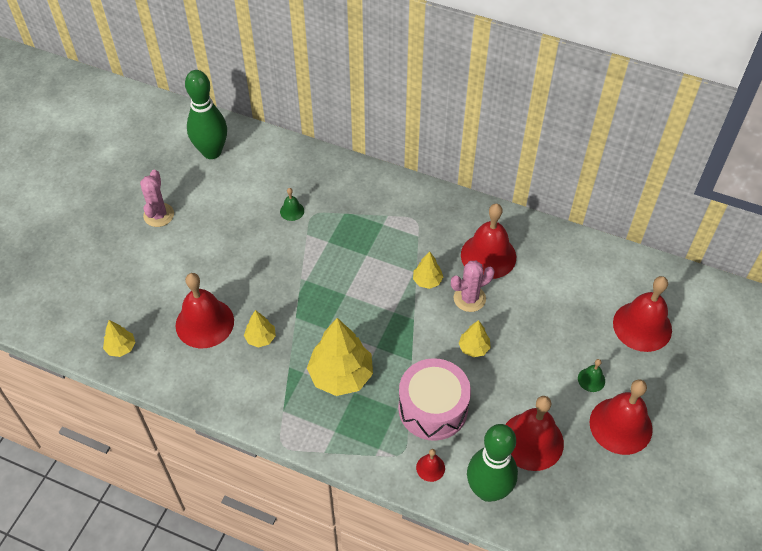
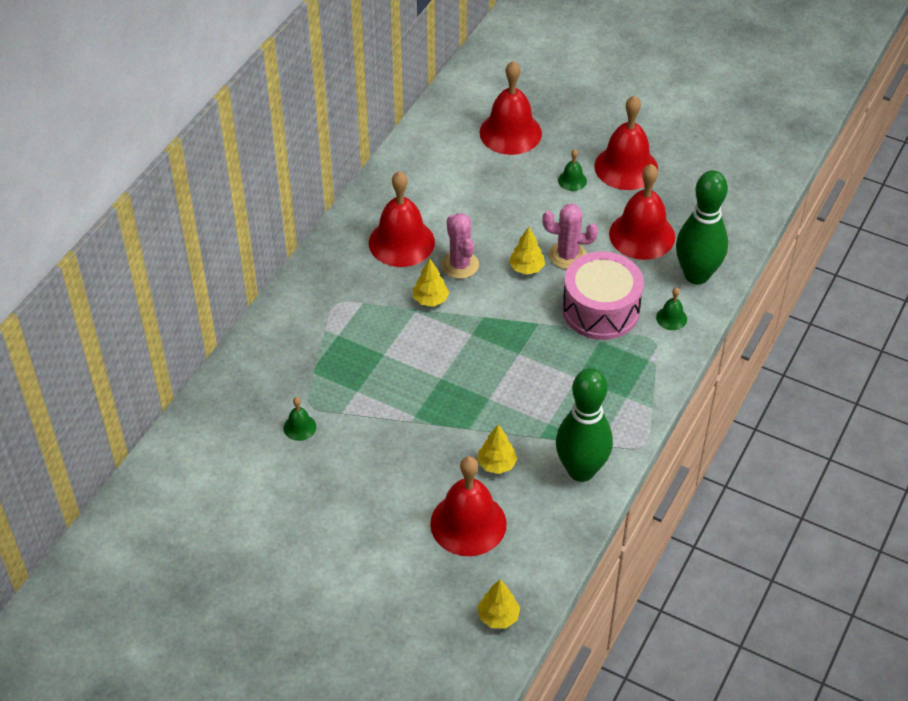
camera: 85 degrees left, 5 degrees down
pink cactus [140,170,174,227] -> pink cactus moved to [542,203,598,269]
green bowling pin [185,70,227,159] -> green bowling pin moved to [556,368,613,482]
yellow tree [307,318,373,396] -> none
red bell [416,449,445,482] -> green bell [656,287,687,330]

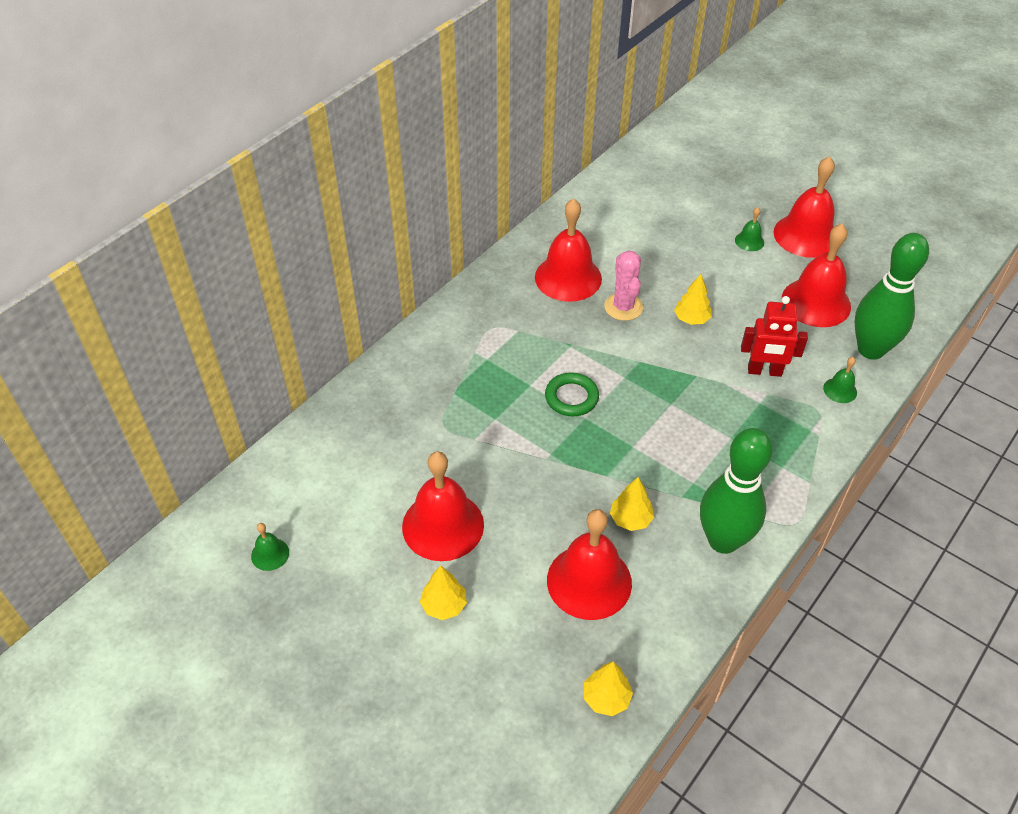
camera: 10 degrees right, 0 degrees up
green bell [284,397,316,441] -> green bell moved to [251,523,289,571]
yellow tree [413,259,449,307] -> yellow tree moved to [420,565,467,620]
red bell [480,61,542,155] -> red bell moved to [402,451,484,561]
pink cactus [542,203,598,269] -> none
pink drum [562,251,644,340] -> red robot [741,296,808,377]
none -> green ring [545,372,599,416]

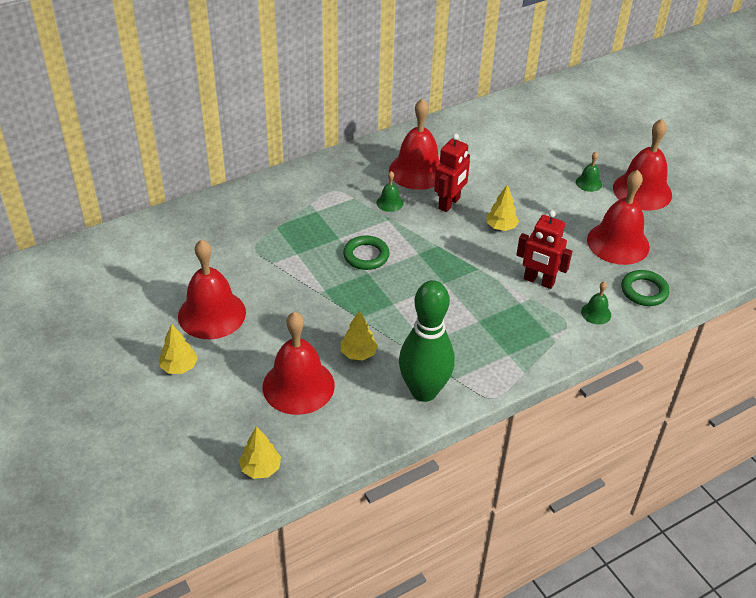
camera: 20 degrees right, 5 degrees down
green bell [251,523,289,571] -> green bell moved to [376,171,403,212]
pink cactus [604,250,643,321] -> red robot [434,133,470,212]
green bowling pin [855,233,929,360] -> green ring [621,270,669,306]

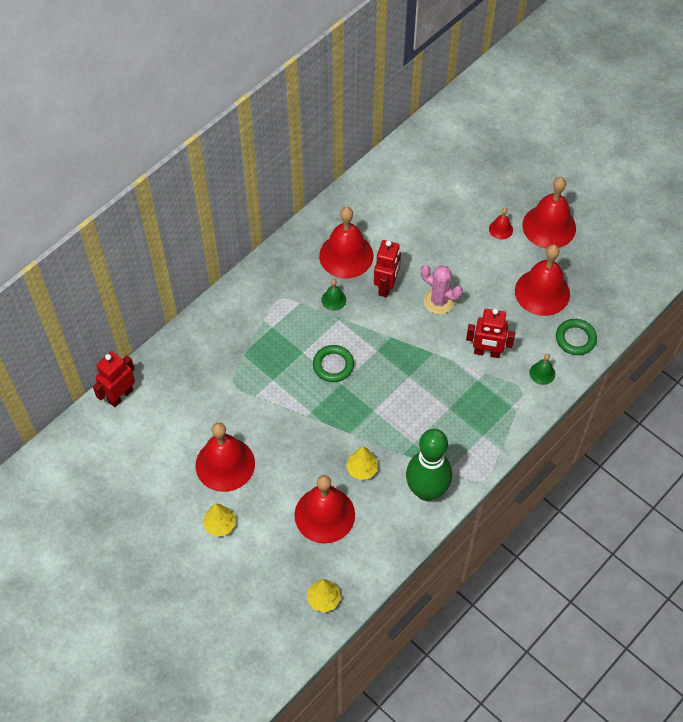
camera: 15 degrees left, 15 degrees up
yellow tree [486,184,519,231] -> pink cactus [421,265,463,314]
green bell [576,152,602,192] -> red bell [489,208,513,239]
none -> red robot [93,351,135,407]

